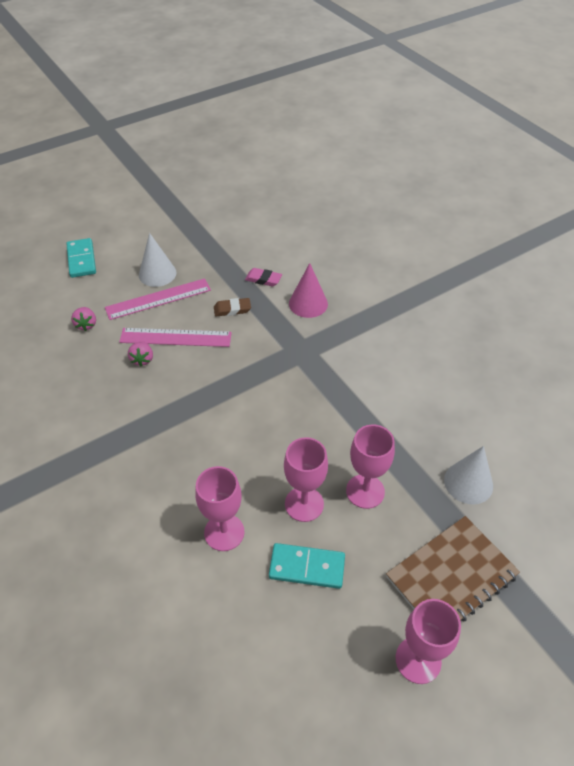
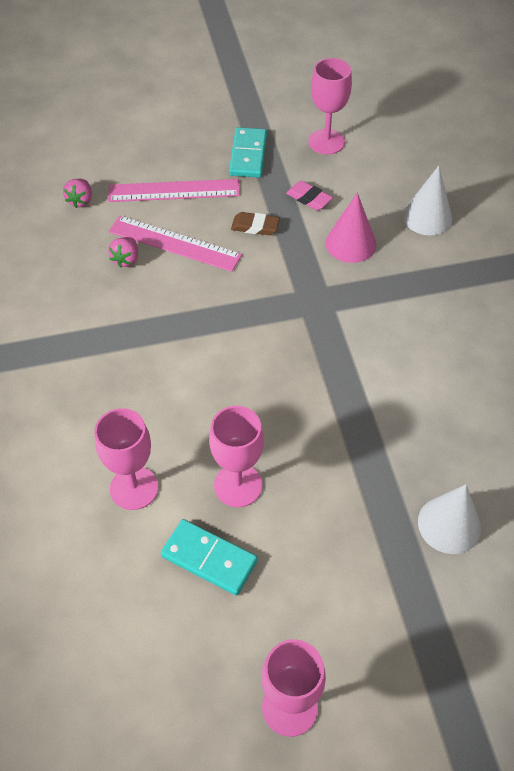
camera: 20 degrees right, 5 degrees up
turquoise domino [66,238,96,278] -> turquoise domino moved to [229,127,267,178]
white cone [139,233,176,287] -> white cone moved to [403,166,452,235]
pink goblet [346,424,395,509] -> pink goblet moved to [308,58,352,155]
brown notebook [386,516,520,622] -> none

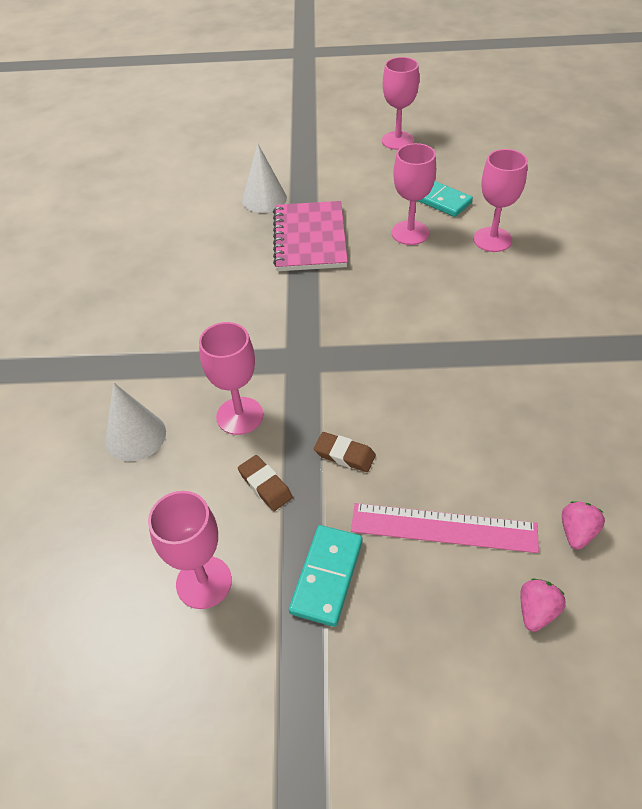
camera: 165 degrees left, 5 degrees down
pink strawberry [108,237,138,267] -> pink strawberry moved to [520,578,566,632]
pink ruler [109,216,242,272] -> none
pink eraser [286,181,333,210] -> brown eraser [238,455,293,511]
pink cone [326,193,376,263] -> pink goblet [199,322,263,435]
none -> pink notebook [273,201,348,271]

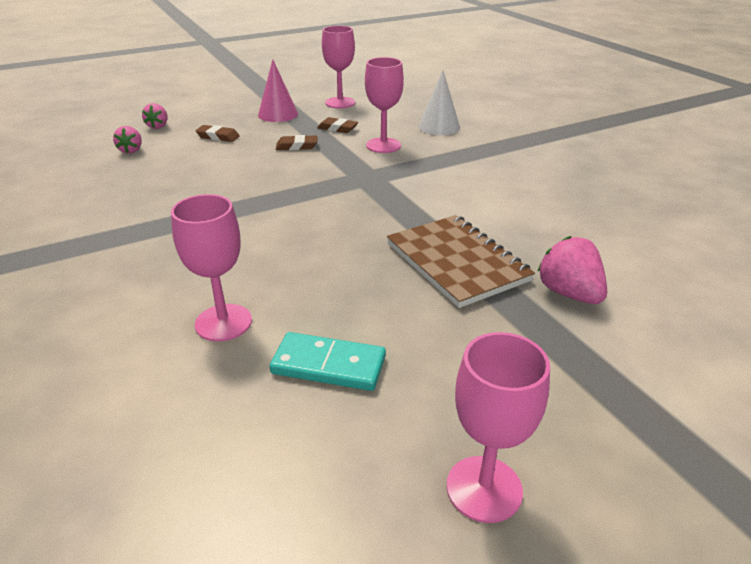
camera: 150 degrees right, 15 degrees down
white cone [242,144,287,213] -> pink strawberry [537,236,607,304]
pink notebook [273,201,348,271] -> brown notebook [387,215,535,308]
turquoise domino [289,525,363,627] -> pink cone [258,59,298,122]
pink ruler [351,503,539,553] -> brown eraser [195,125,240,142]
pink goblet [392,143,436,245] -> none

